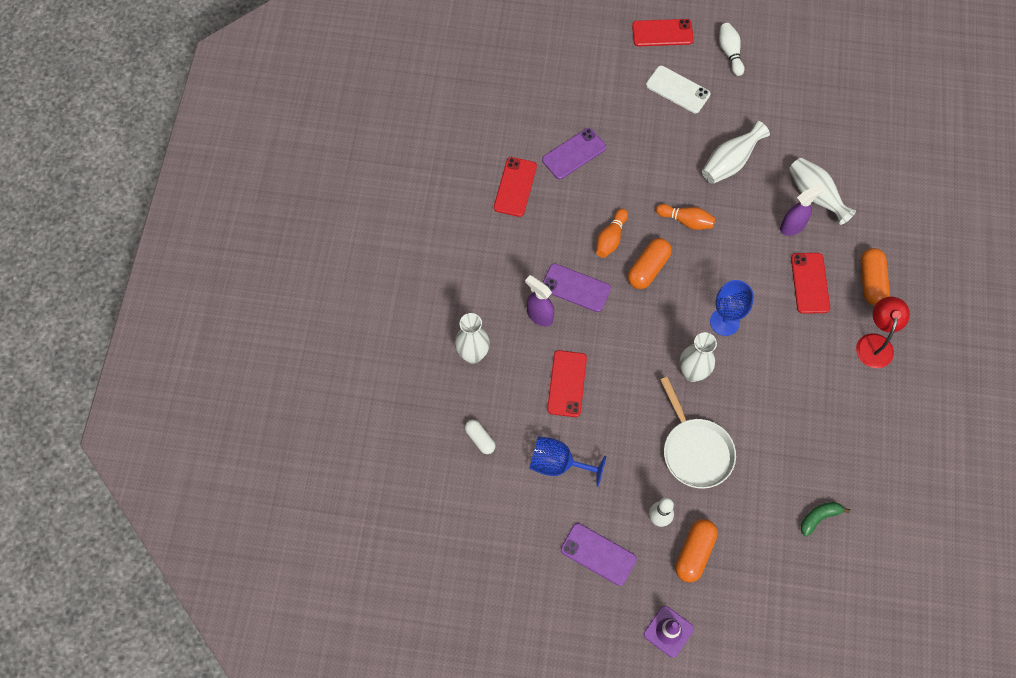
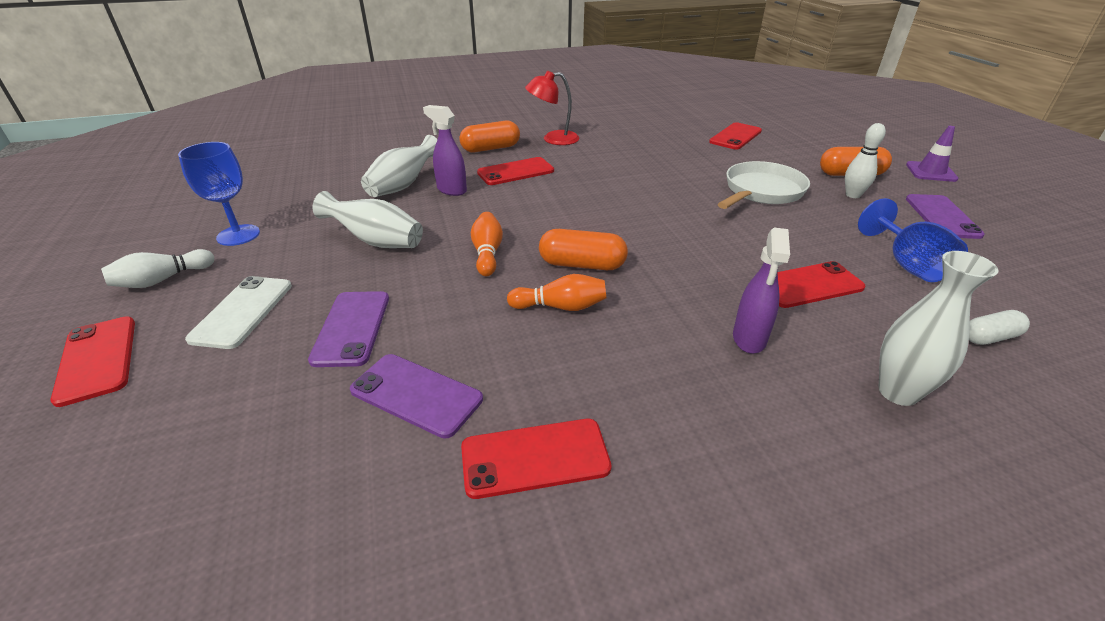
camera: 115 degrees left, 30 degrees down
white capsule [465,420,496,454] -> white capsule turned 45 degrees clockwise [969,310,1030,345]
purple phone [543,263,611,312] -> purple phone moved to [308,291,389,367]
white vase [679,332,717,382] -> none
blue goblet [710,280,754,336] -> blue goblet moved to [178,142,260,246]
green banana [801,502,850,537] -> red phone [709,122,762,150]

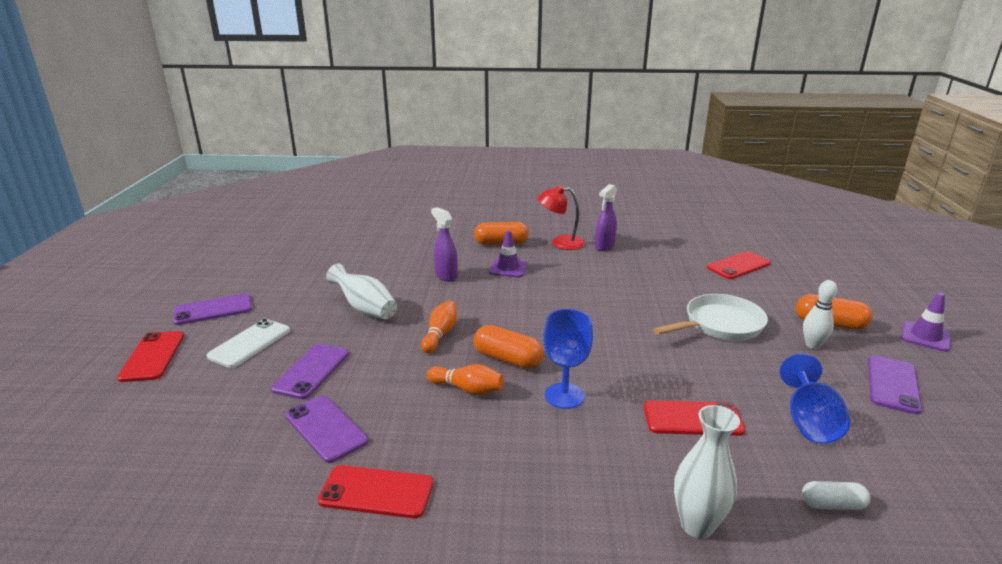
camera: 20 degrees right, 10 degrees down
white bowling pin [101,249,214,288] -> purple phone [173,293,252,325]
blue goblet [178,142,260,246] -> blue goblet moved to [543,309,593,409]
white vase [361,135,438,197] -> none
red phone [477,157,554,185] -> purple traffic cone [489,230,527,277]
purple spray bottle [733,228,790,354] -> purple spray bottle moved to [595,184,617,251]

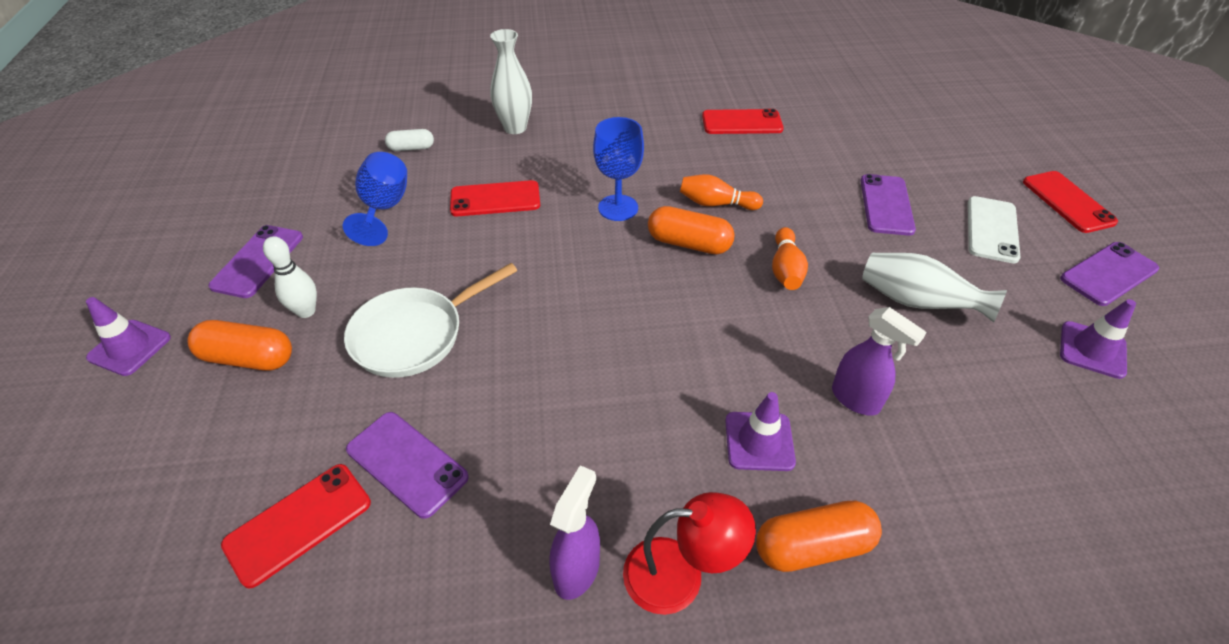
camera: 170 degrees right, 20 degrees up
purple phone [285,395,368,463] -> purple phone moved to [346,412,469,519]
none -> purple traffic cone [1060,299,1136,379]

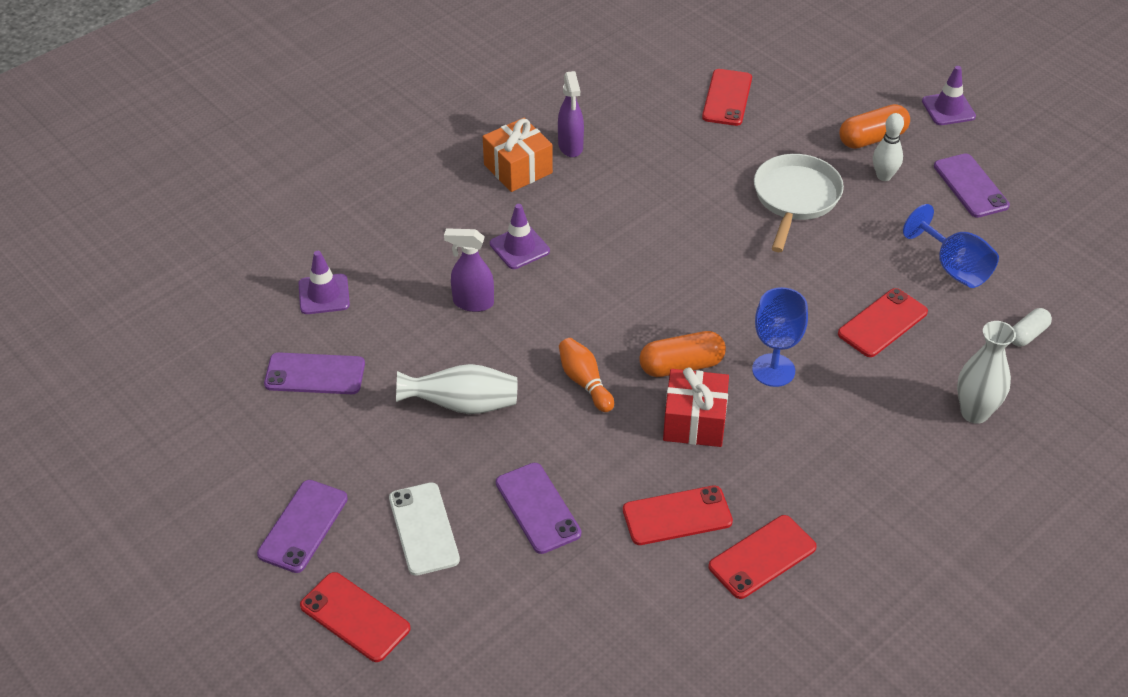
camera: 145 degrees right, 0 degrees up
purple phone [346,412,469,519] -> purple phone moved to [264,352,365,394]
red lamp [623,492,756,615] -> orange gift [483,118,553,192]
orange bowling pin [680,174,763,210] -> red gift [663,367,729,447]
orange capsule [756,500,882,572] -> none
purple traffic cone [1060,299,1136,379] -> purple traffic cone moved to [298,251,350,314]
none -> red phone [623,486,733,545]

